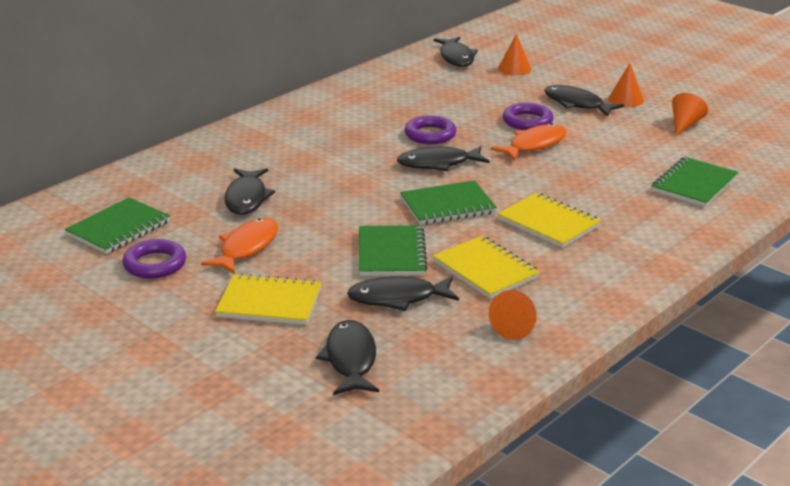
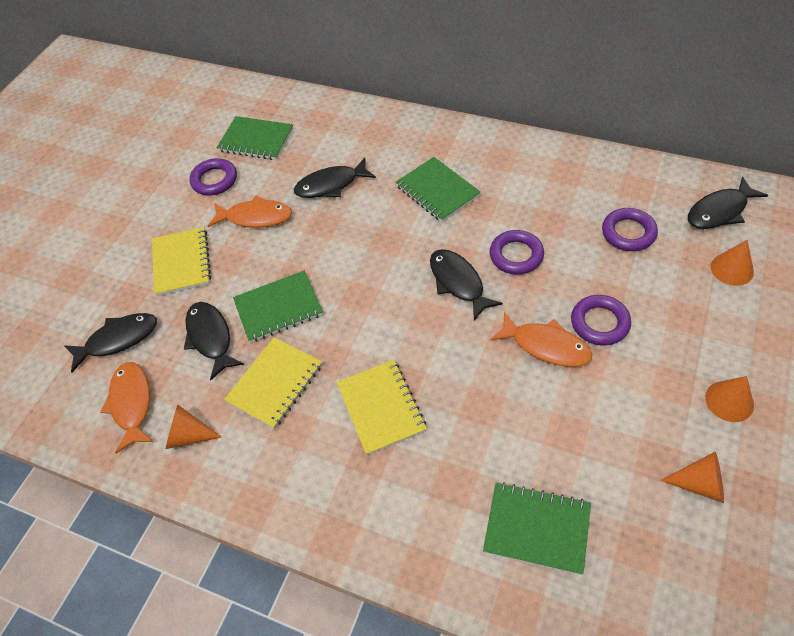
camera: 75 degrees right, 25 degrees up
green notebook [400,180,497,225] -> green notebook moved to [396,157,481,222]
yellow notebook [497,193,601,248] -> yellow notebook turned 45 degrees counterclockwise [336,360,427,456]
black fish [544,85,624,117] -> none
none -> orange fish [100,362,154,453]
none -> purple ring [602,208,658,251]

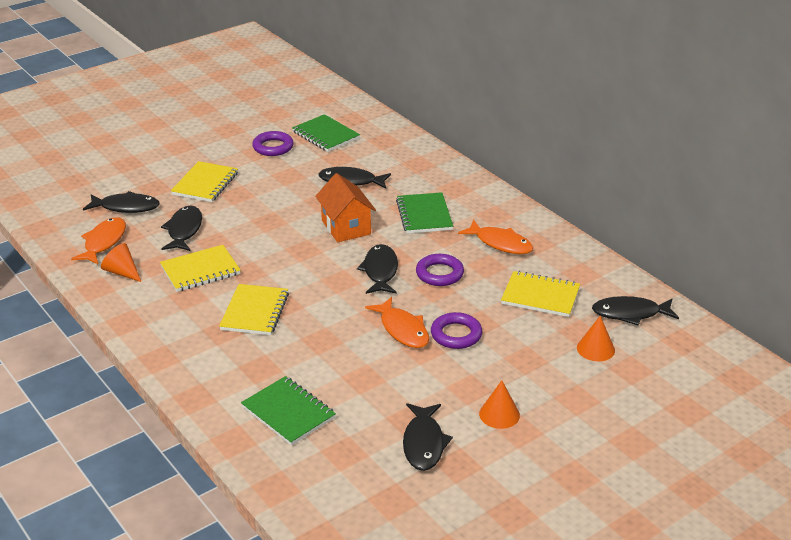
camera: 25 degrees right, 20 degrees down
orange fish [208,196,292,228] -> orange fish moved to [458,219,533,254]
green notebook [233,271,323,343] -> none
purple ring [602,208,658,251] -> yellow notebook [501,271,580,317]
orange cone [660,452,724,503] -> black fish [403,403,453,471]
none -> orange house [315,173,376,242]

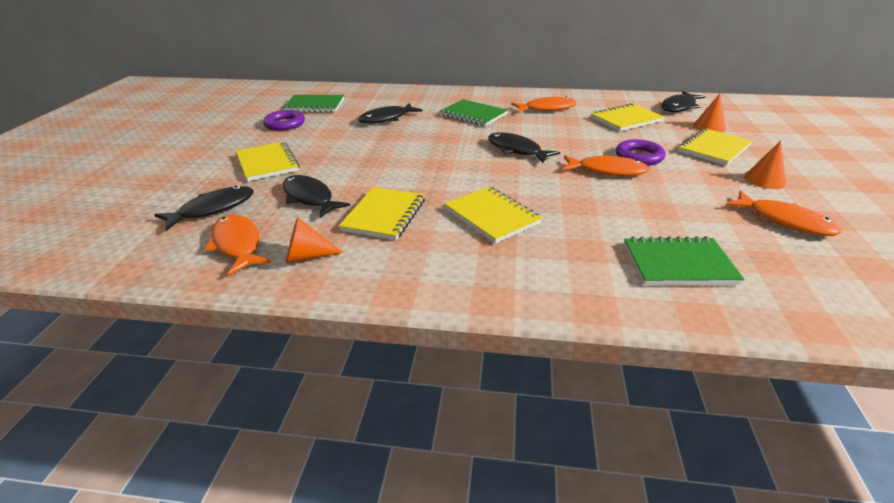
camera: 45 degrees left, 0 degrees up
orange house [315,173,376,242] -> none
black fish [403,403,453,471] -> orange fish [726,191,842,236]
purple ring [416,254,464,286] -> none
none -> yellow notebook [678,128,752,166]

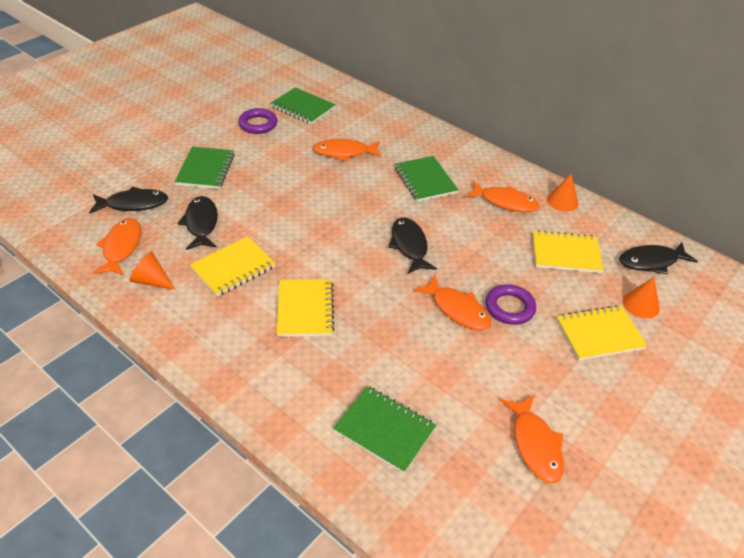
camera: 30 degrees right, 10 degrees up
yellow notebook [236,142,299,181] -> green notebook [175,147,234,189]
black fish [358,103,423,124] -> orange fish [313,139,381,162]
orange cone [744,141,786,189] -> orange cone moved to [547,174,578,212]

